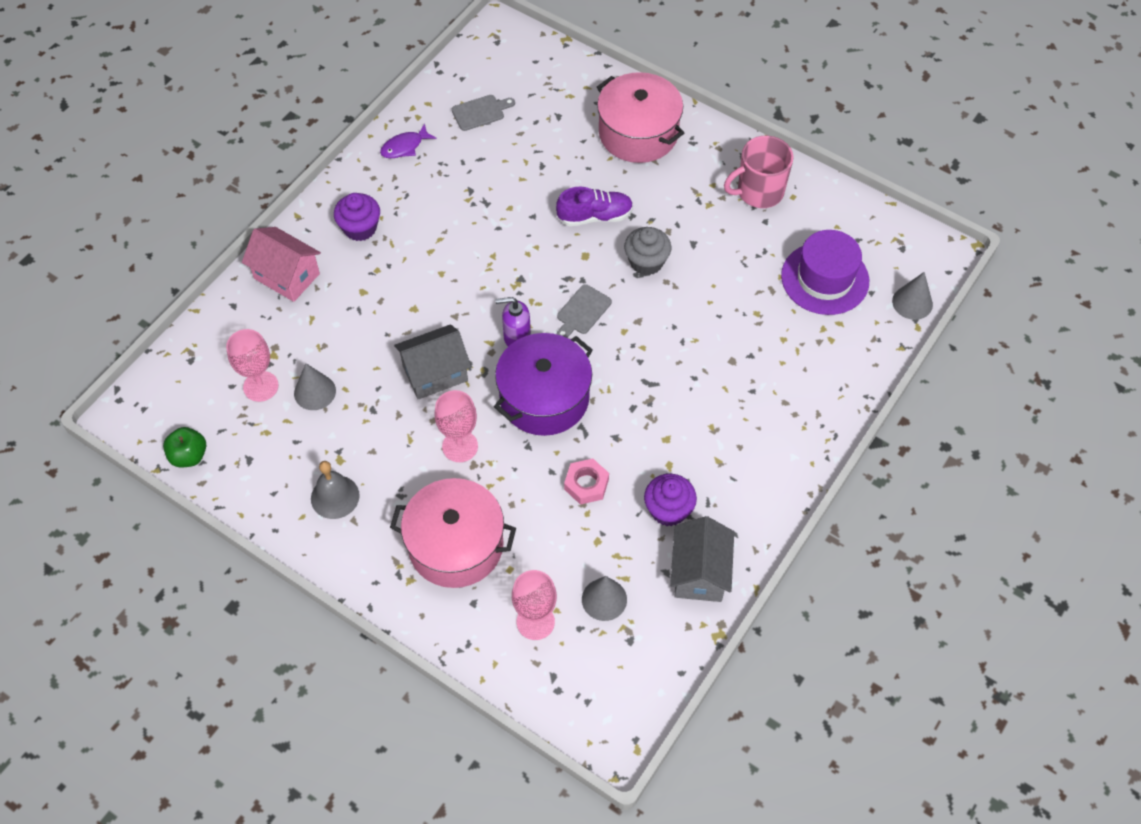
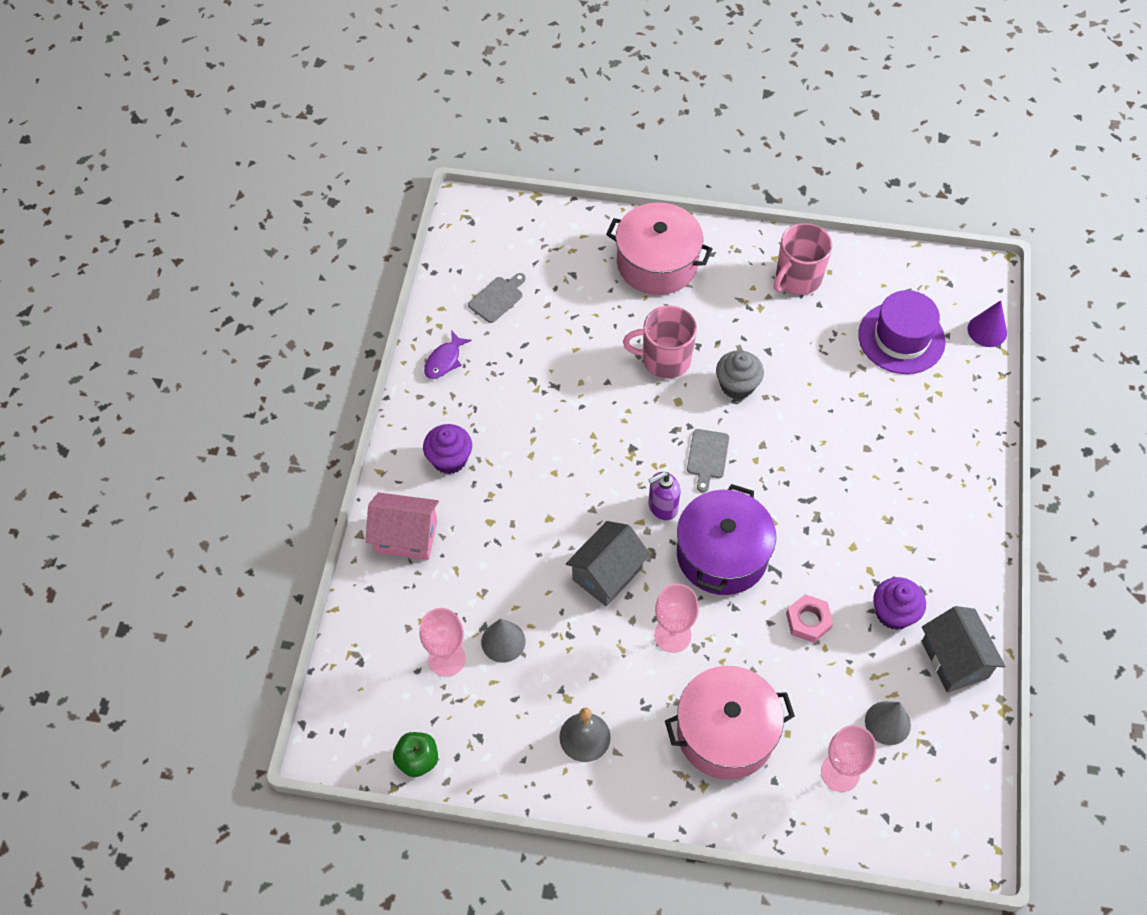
camera: 25 degrees left, 0 degrees up
purple shoe [556,187,633,226] -> pink mug [623,305,697,379]
grey cone [892,272,933,320] -> purple cone [968,300,1007,347]

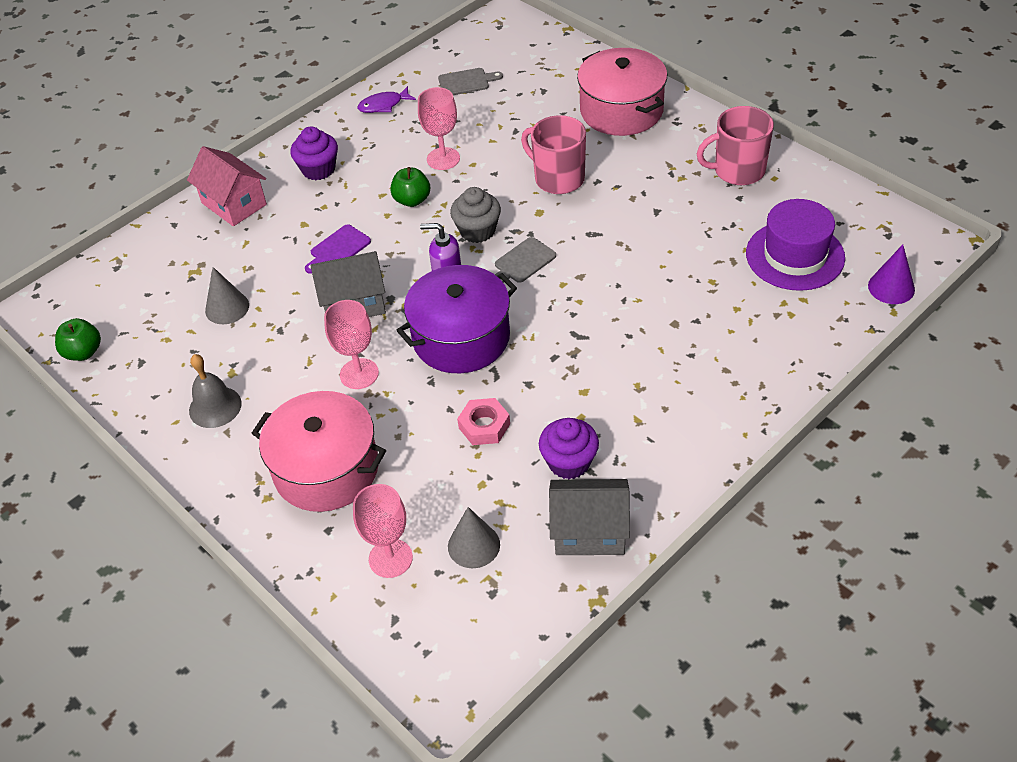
camera: 40 degrees right, 10 degrees down
pink goblet [420,608,466,677] -> pink goblet moved to [418,87,460,170]
grey cupcake [716,350,764,399] -> grey cupcake moved to [450,187,501,243]
grey house [921,606,1005,693] -> grey house turned 75 degrees clockwise [549,479,630,555]
none -> purple cutting board [305,224,371,274]
none -> green apple [390,167,430,207]

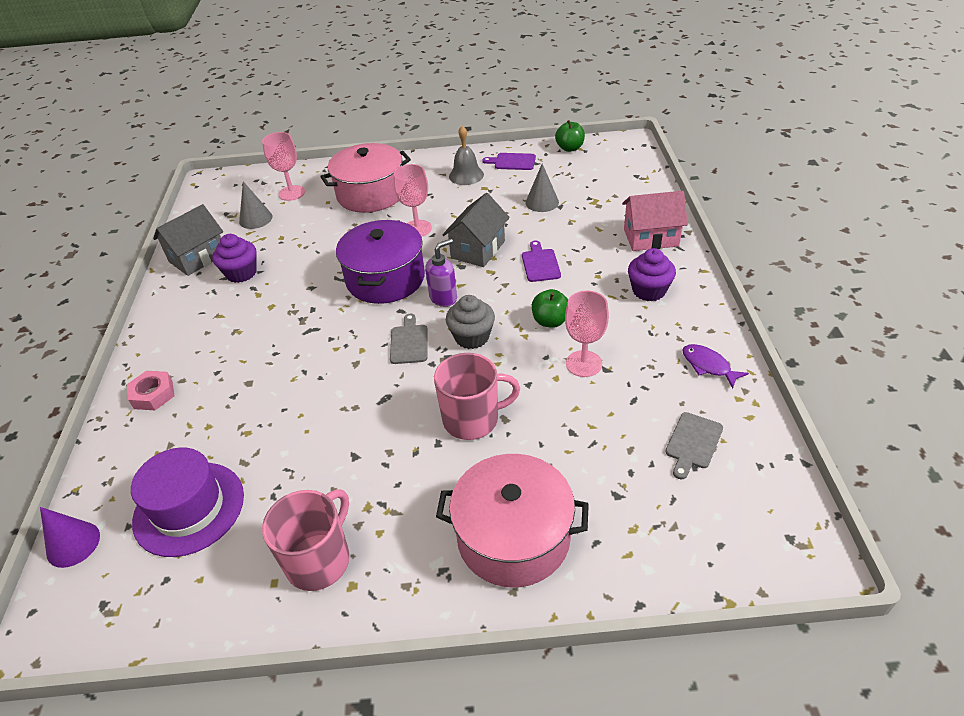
camera: 130 degrees right, 5 degrees down
purple fish [357,86,416,113] -> purple fish turned 60 degrees counterclockwise [682,344,749,388]
pink nut [457,398,510,445] -> pink nut moved to [127,371,175,410]
none -> purple cutting board [482,153,536,170]

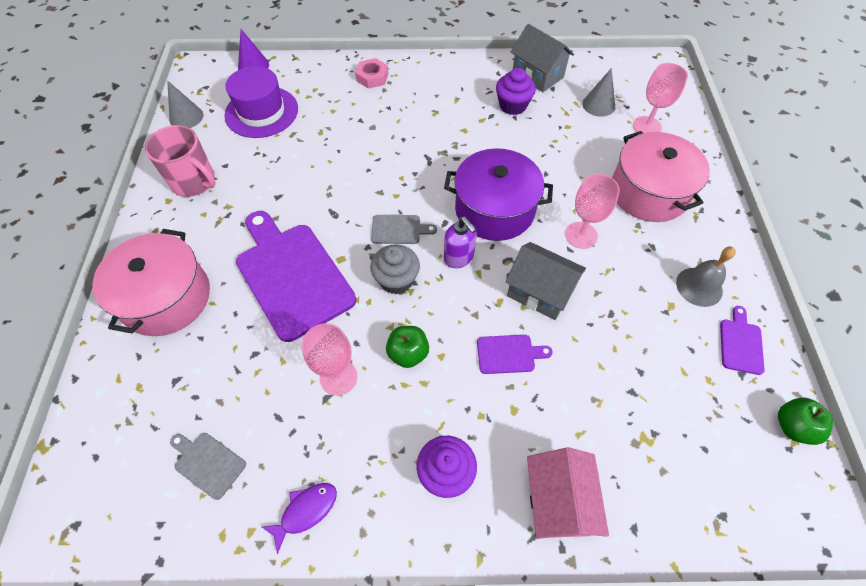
camera: 90 degrees right, 15 degrees up
pink mug [434,353,520,440] -> purple cutting board [236,211,356,342]
grey cone [526,164,559,212] -> grey cone moved to [167,80,203,128]

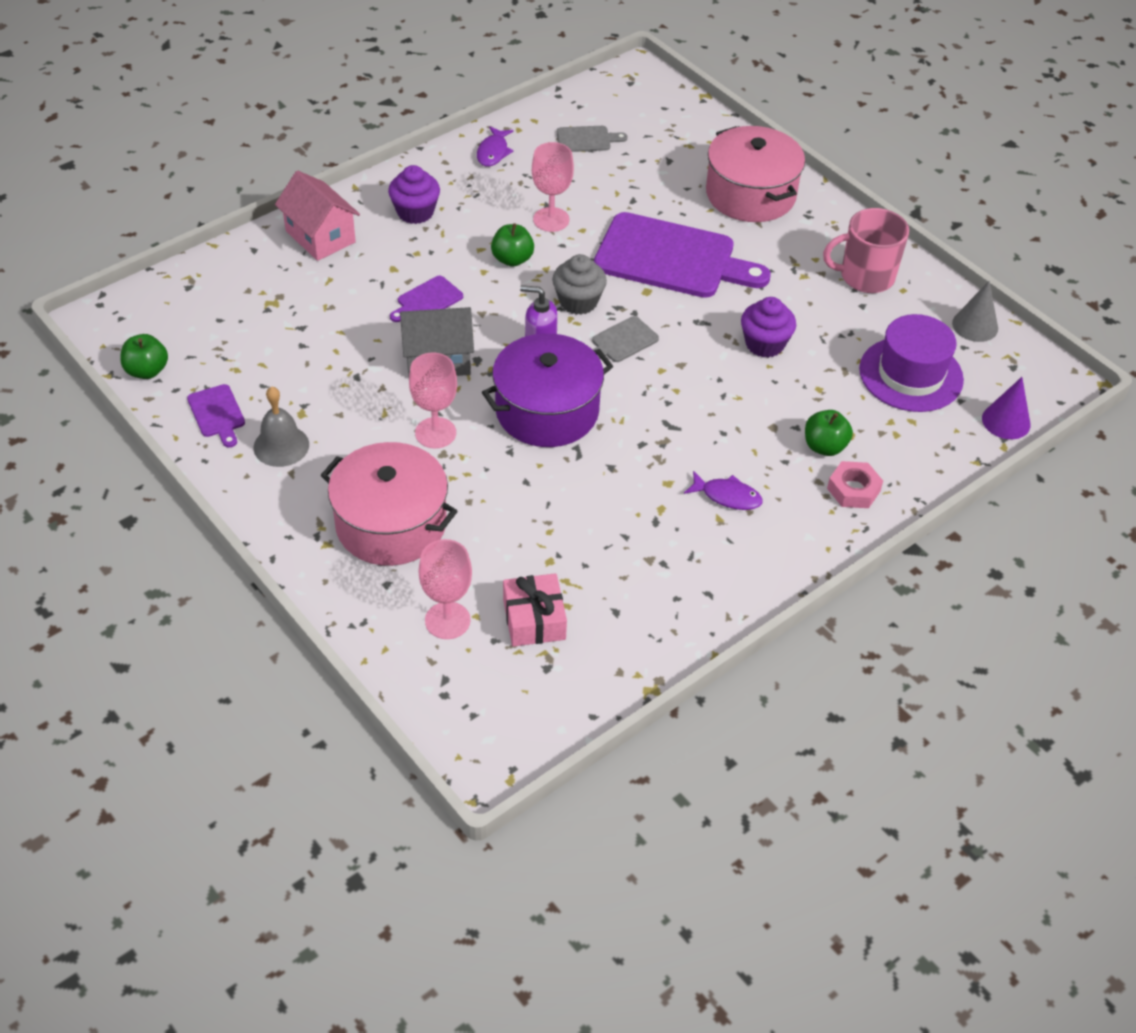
camera: 140 degrees right, 10 degrees down
purple cupcake [496,68,536,115] -> purple cupcake moved to [741,297,796,358]
grey house [511,24,574,92] -> none
grey cone [582,68,615,117] -> pink gift [503,573,567,647]
none -> purple fish [684,471,763,510]
none -> green apple [805,410,853,456]

